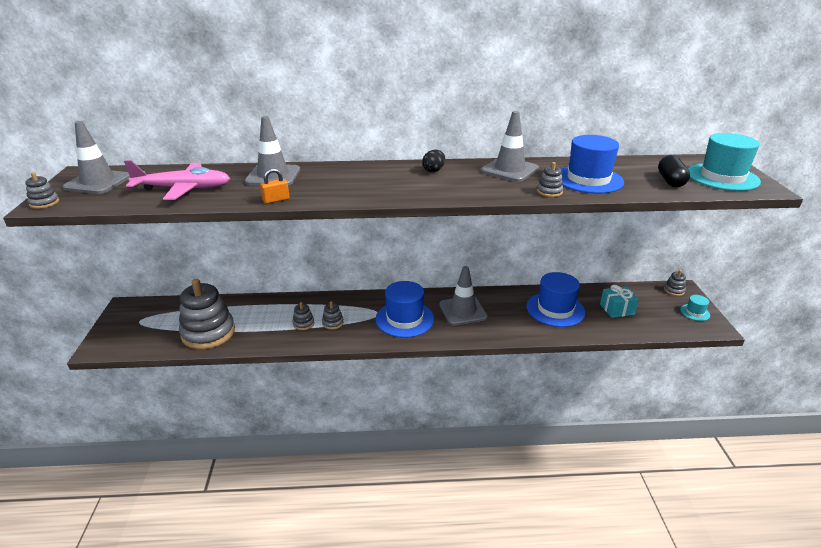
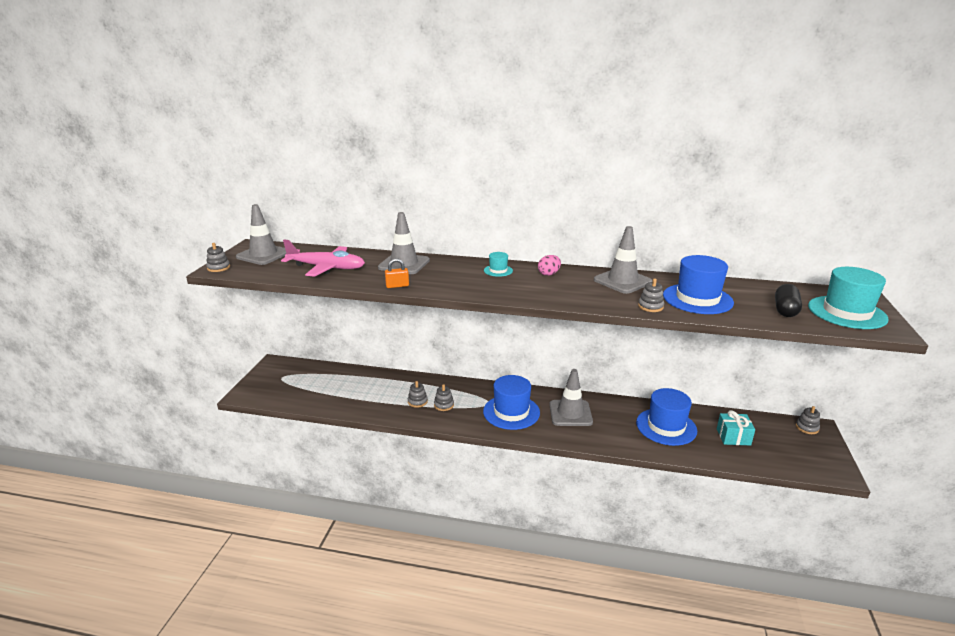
camera: 15 degrees right, 5 degrees down
grey stacking toy [179,279,235,349] -> none
black egg [422,150,445,172] -> pink egg [538,255,561,276]
turquoise hat [680,295,710,321] -> turquoise hat moved to [484,252,513,277]

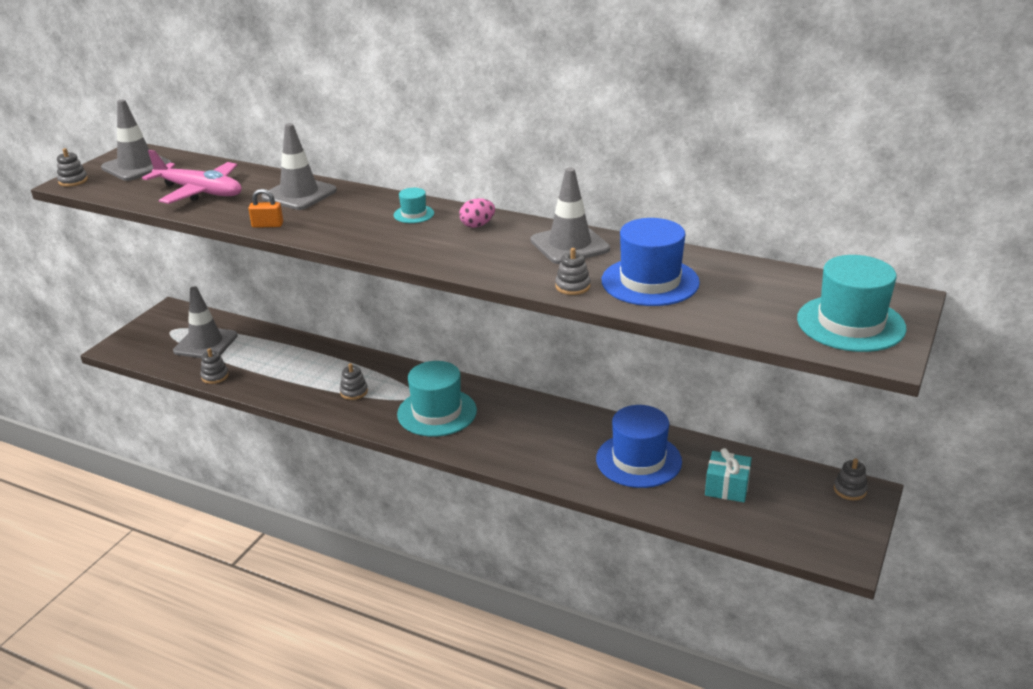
camera: 15 degrees right, 5 degrees up
grey stacking toy [408,381,428,408] -> grey stacking toy moved to [200,348,229,384]
blue hat [483,375,540,430] -> turquoise hat [397,361,477,437]
grey traffic cone [549,369,593,426] -> grey traffic cone moved to [173,286,238,358]
black capsule [775,284,802,317] -> none

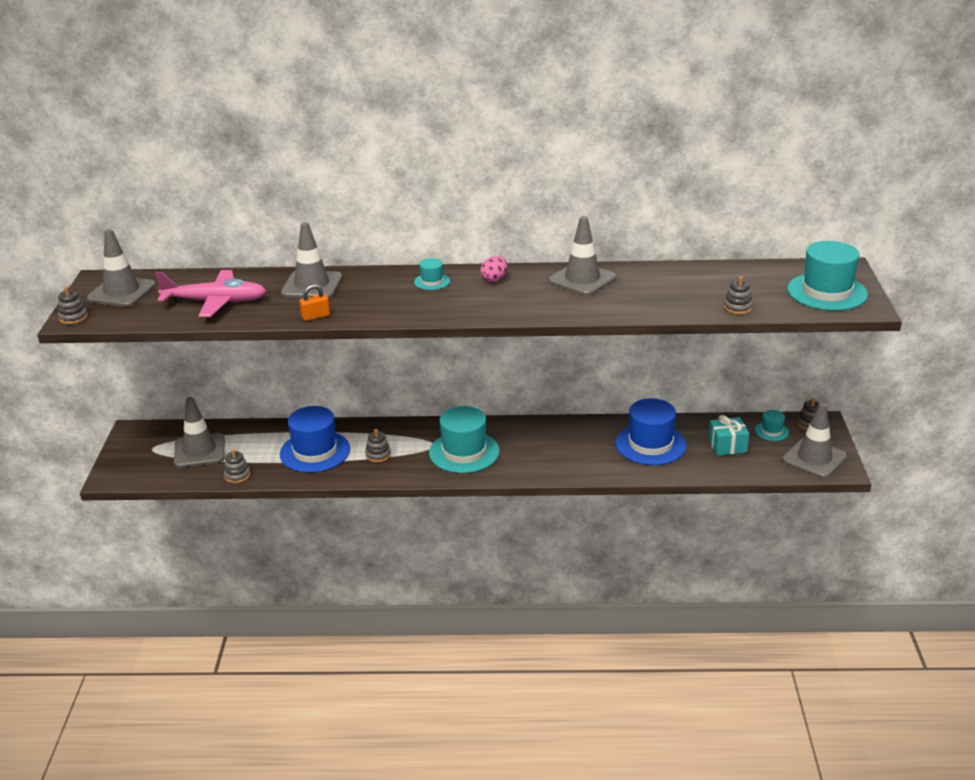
camera: 25 degrees left, 0 degrees up
grey stacking toy [555,248,591,295] -> grey stacking toy moved to [724,276,753,315]
blue hat [602,218,700,306] -> blue hat moved to [280,406,350,473]
none -> turquoise hat [755,410,789,441]
none -> grey traffic cone [782,403,847,478]

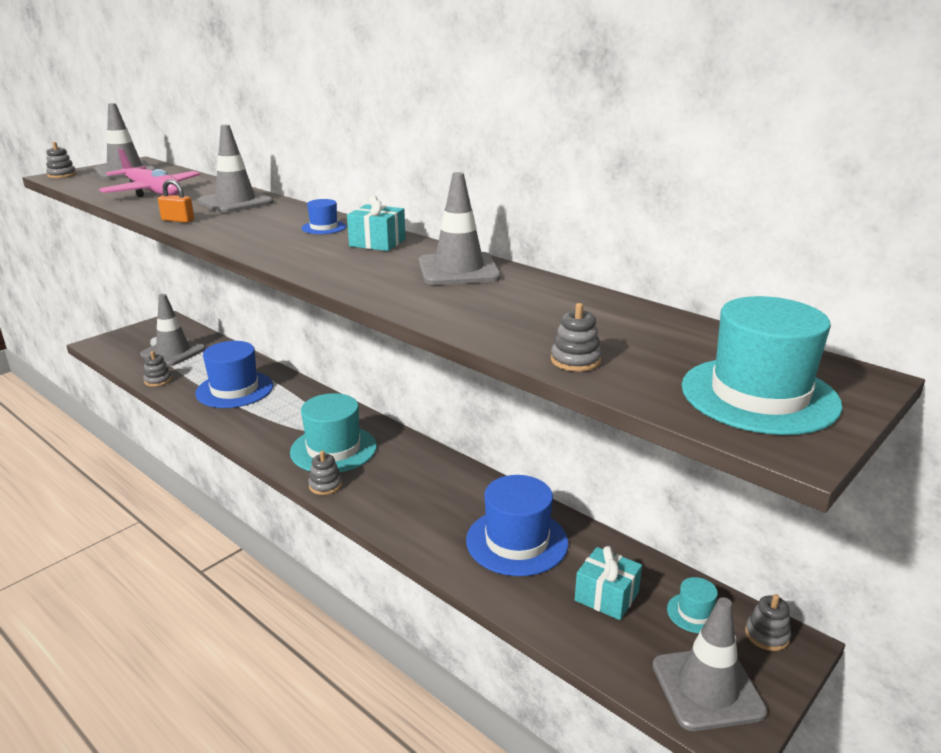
camera: 40 degrees right, 5 degrees down
grey stacking toy [365,429,391,462] -> grey stacking toy moved to [308,451,342,495]
turquoise hat [414,258,450,290] -> blue hat [302,199,346,234]
pink egg [480,256,507,282] -> turquoise gift [347,196,406,251]

